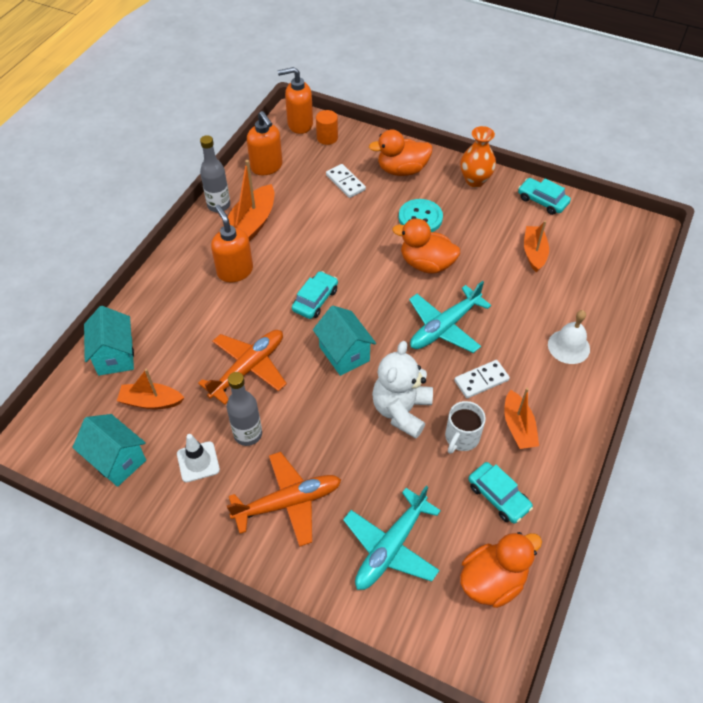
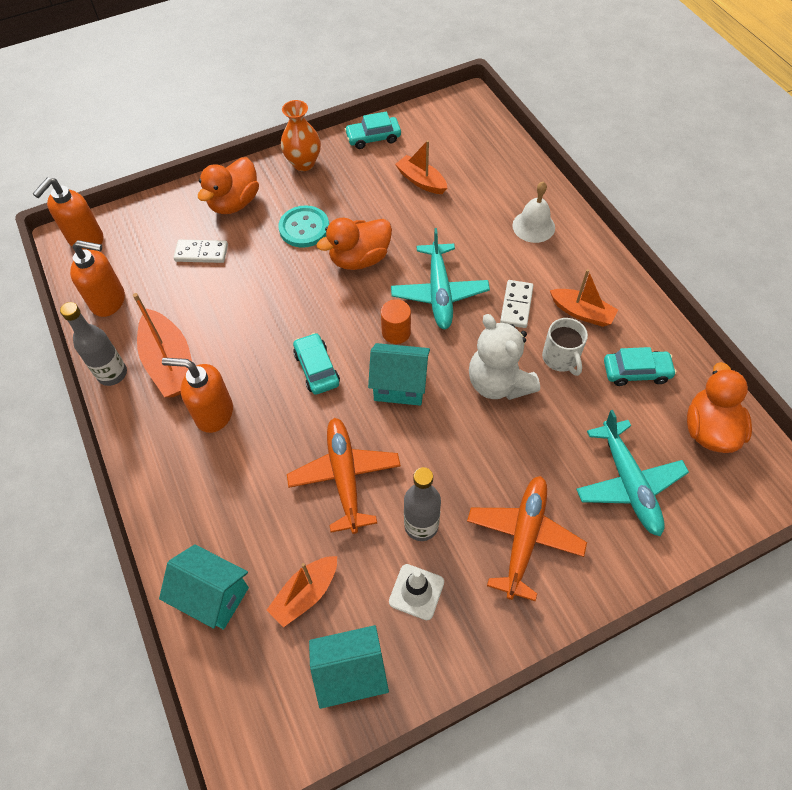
camera: 50 degrees left, 5 degrees up
orange cylinder [316,110,338,145] -> orange cylinder moved to [381,299,411,344]

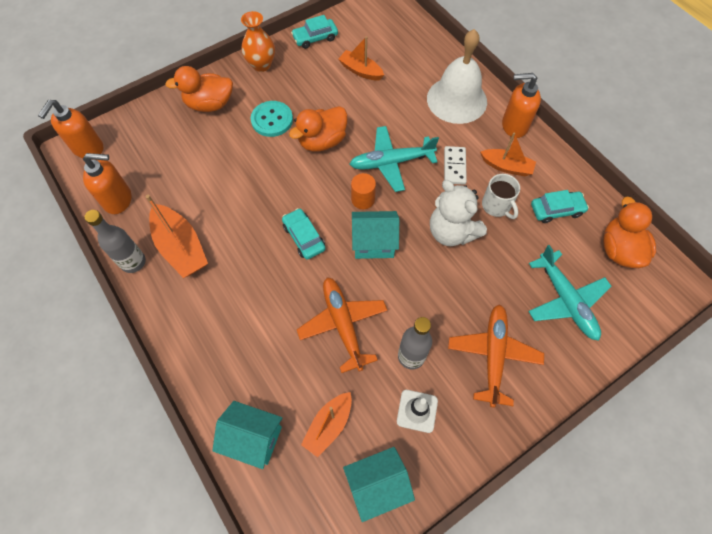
camera: 10 degrees left, 5 degrees up
orange soap dispenser [162,358,233,433] -> orange soap dispenser moved to [502,73,541,138]
white domino [173,239,228,263] -> none
orange duck [198,157,259,214] -> orange duck turned 60 degrees clockwise [165,66,233,112]
turquoise plane [391,228,490,329] -> turquoise plane turned 90 degrees clockwise [350,126,439,192]
white bell [512,181,555,243] -> white bell [427,29,487,124], size x1.76

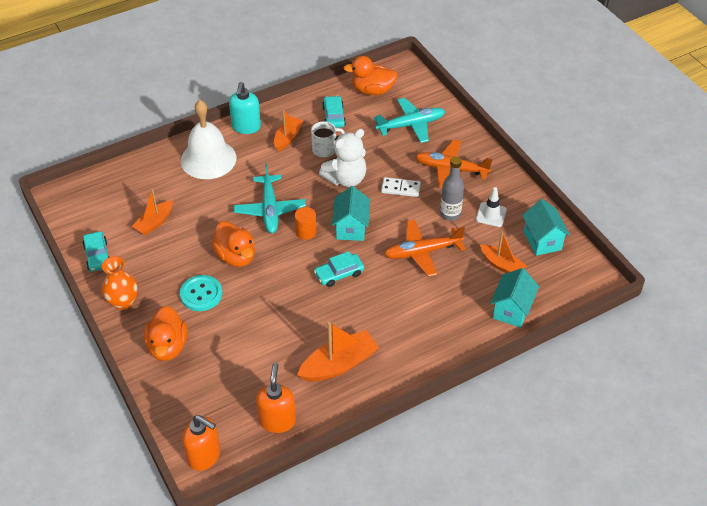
camera: 85 degrees left, 15 degrees down
grey bottle [85,210,146,273] -> none
white domino [444,146,467,185] -> white domino moved to [381,177,421,197]
orange soap dispenser [502,73,541,138] -> turquoise soap dispenser [229,82,261,134]

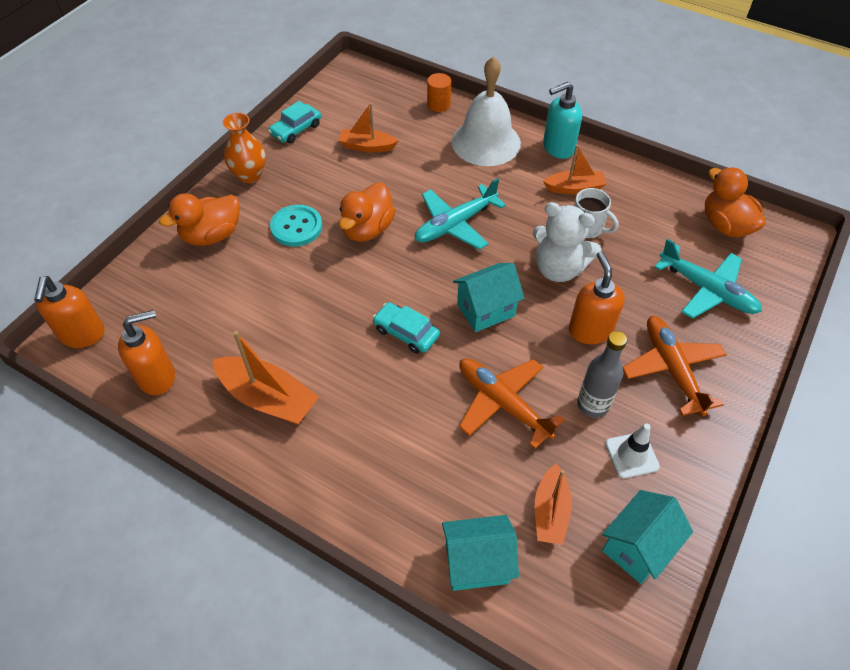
camera: 60 degrees right, 5 degrees up
orange cylinder [295,207,317,240] -> orange cylinder moved to [427,73,451,112]
turquoise car [322,96,346,128] -> none
white domino [381,177,421,197] -> orange soap dispenser [569,251,625,344]

